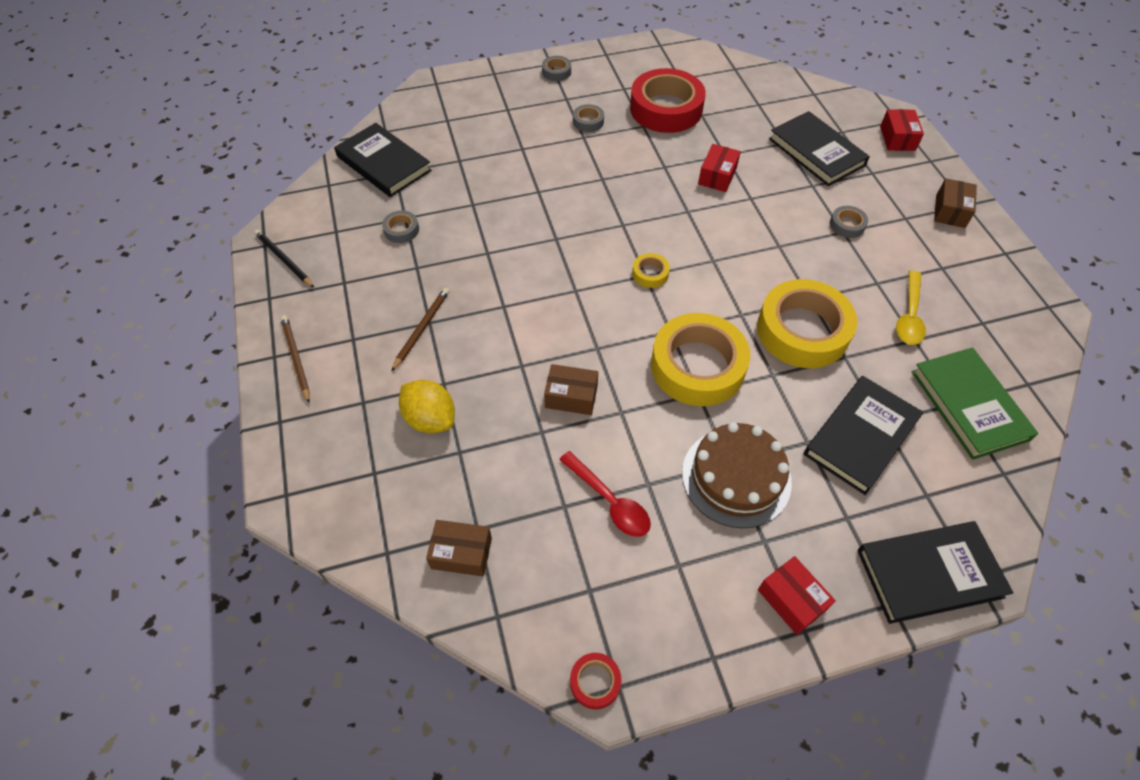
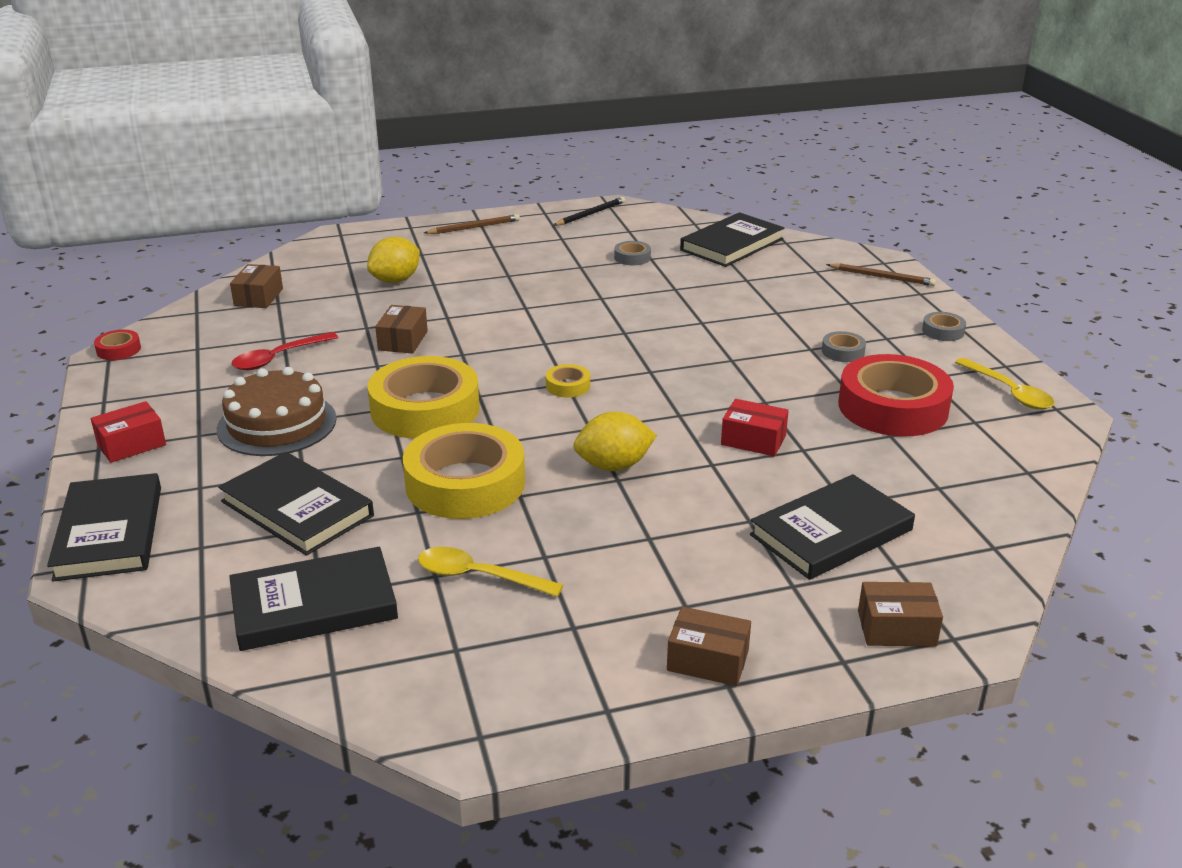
camera: 90 degrees right, 25 degrees down
brown pencil [391,288,449,372] -> brown pencil moved to [826,263,936,286]
grey tape [830,206,868,238] -> none
red box [880,109,924,151] -> brown box [858,582,943,647]
green book [912,347,1039,460] -> black book [229,547,398,651]
none -> yellow lemon [573,411,657,471]
none -> yellow spoon [955,358,1055,409]

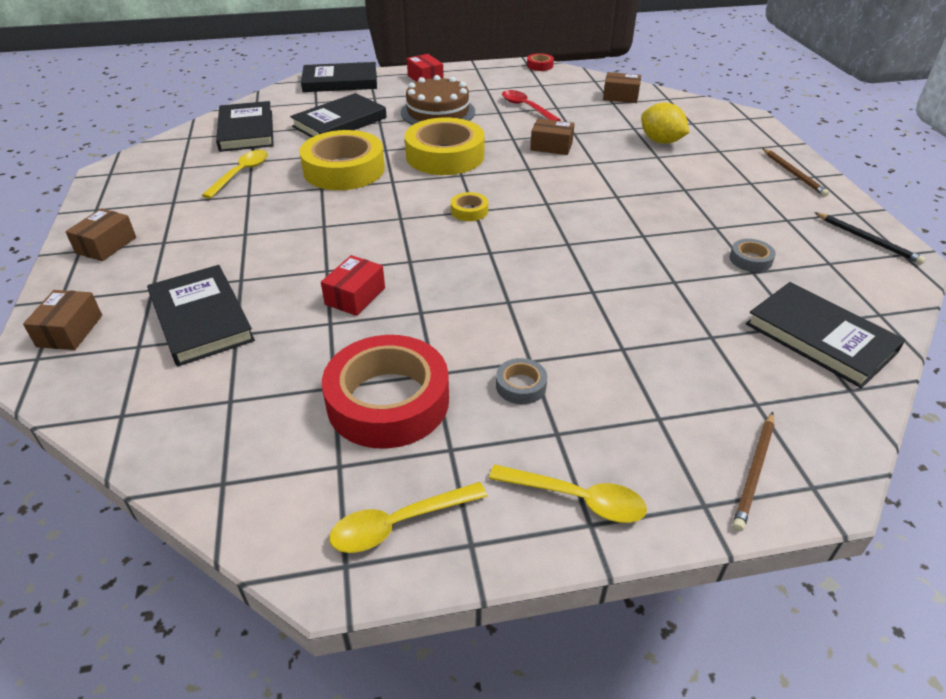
camera: 95 degrees right, 10 degrees up
yellow lemon [573,411,657,471] -> none
grey tape [922,312,966,341] -> yellow spoon [489,464,647,523]

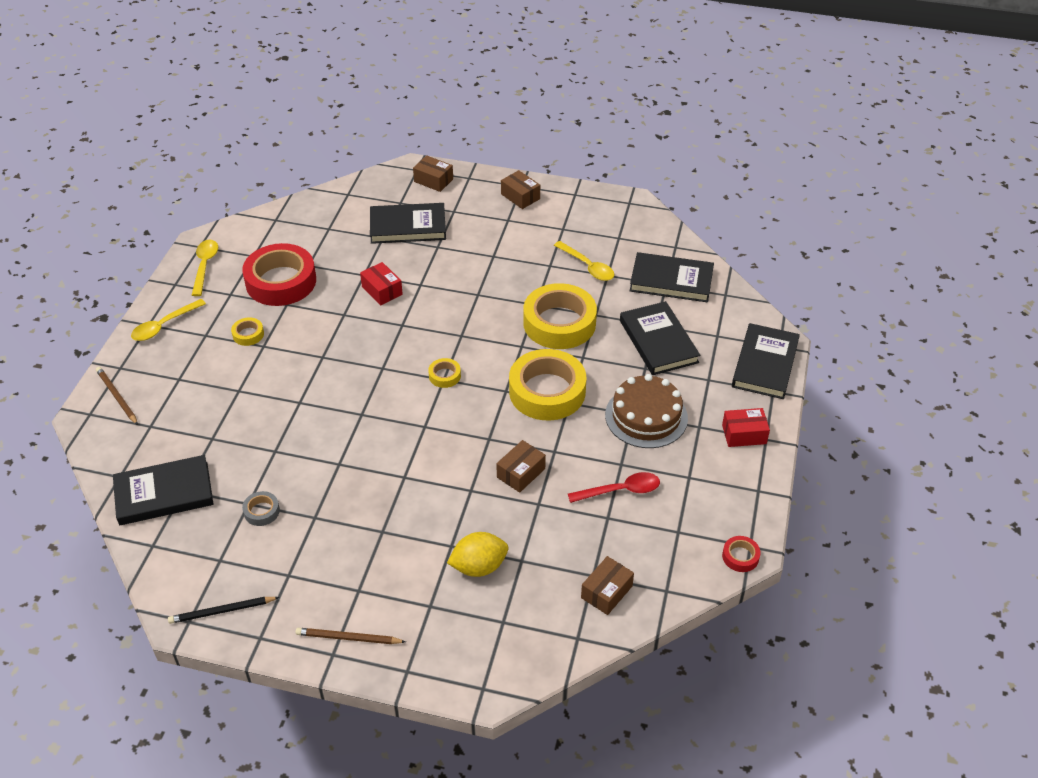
camera: 115 degrees right, 5 degrees up
grey tape [496,358,547,404] -> yellow tape [231,318,264,346]

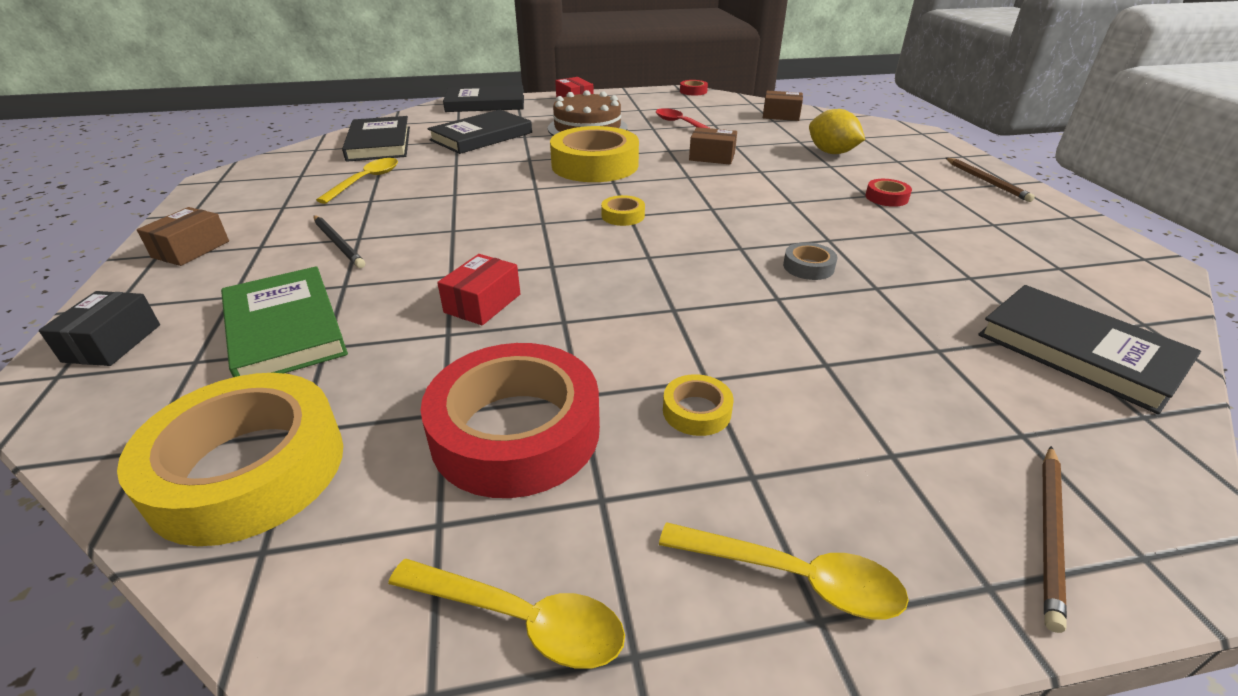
camera: 115 degrees left, 10 degrees down
black pencil [168,597,279,624] -> black pencil moved to [314,215,365,268]
yellow spoon [192,240,218,296] -> yellow spoon turned 135 degrees counterclockwise [388,559,625,669]
grey tape [242,491,280,526] -> grey tape moved to [783,242,837,280]
black book [370,203,446,244] -> green book [221,266,348,377]
brown box [413,155,453,192] -> black box [39,291,160,366]
yellow tape [523,283,597,349] -> yellow tape moved to [117,373,343,546]
none -> red tape [865,179,912,207]

